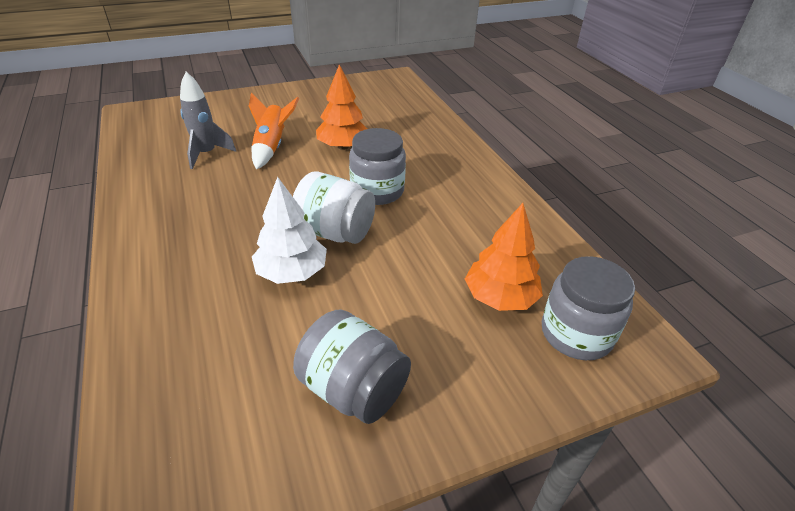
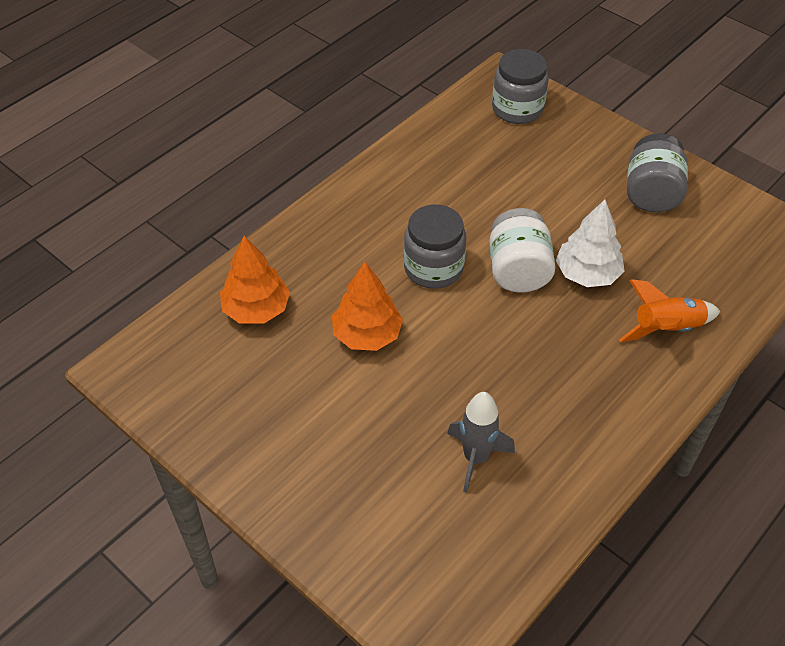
camera: 115 degrees left, 10 degrees up
orange rocket [249,93,299,169] -> orange rocket moved to [619,279,720,342]
orange tree [465,203,543,311] -> orange tree moved to [220,236,290,324]

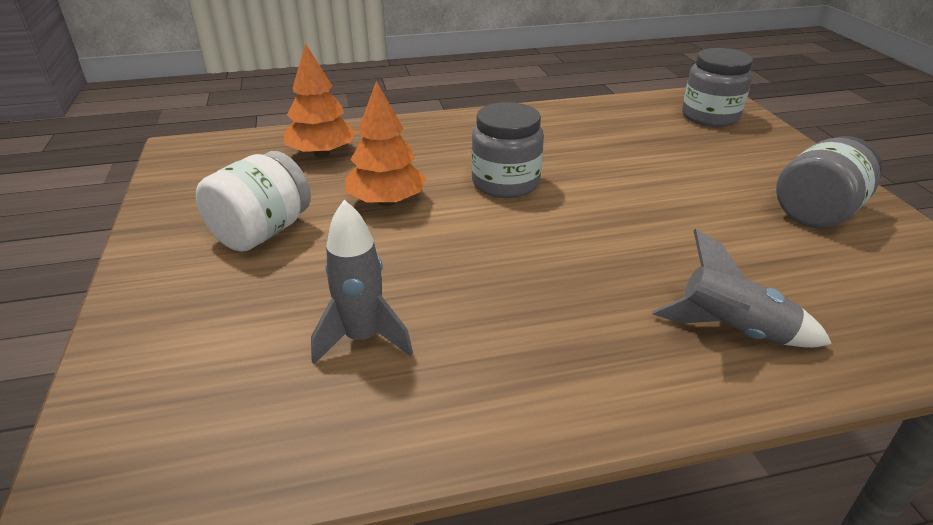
camera: 35 degrees right, 15 degrees down
white jar [489,208,556,293] -> white jar moved to [196,151,311,252]
white tree [556,200,624,287] -> none
orange rocket [619,279,720,342] -> grey rocket [652,229,832,348]

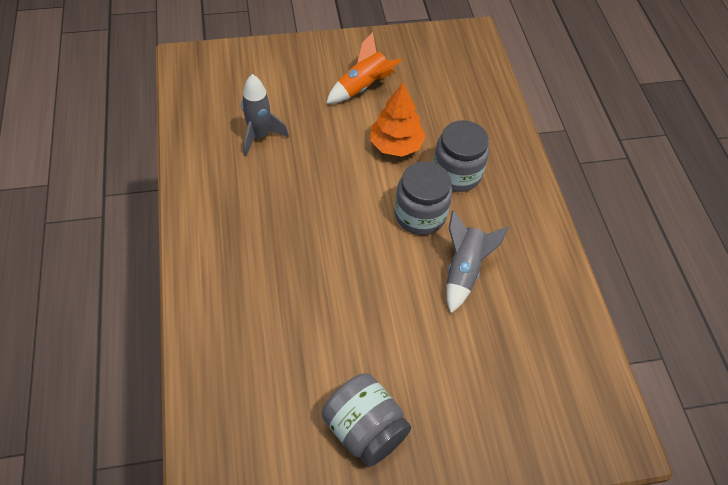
camera: 90 degrees right, 20 degrees up
white jar [196,151,311,252] -> orange rocket [326,32,402,104]
orange tree [284,43,356,157] -> none
grey rocket [652,229,832,348] -> grey rocket moved to [446,210,509,314]
grey jar [682,48,753,127] -> grey jar moved to [433,120,489,192]

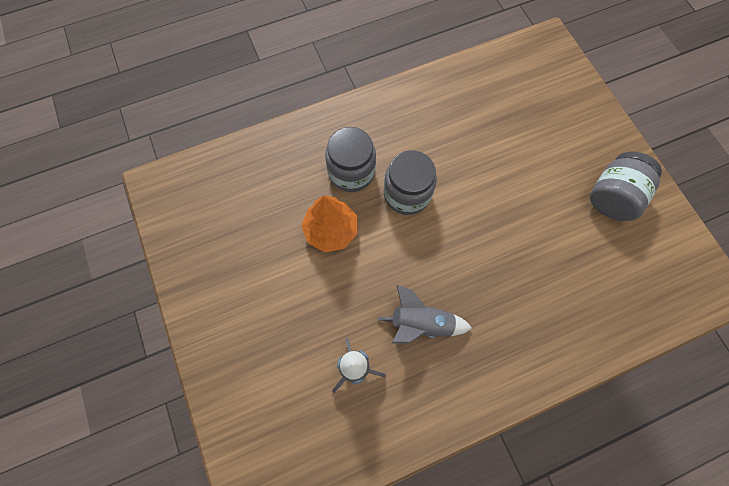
camera: 100 degrees left, 15 degrees up
orange rocket [326,32,402,104] -> none
grey rocket [446,210,509,314] -> grey rocket moved to [377,285,472,344]

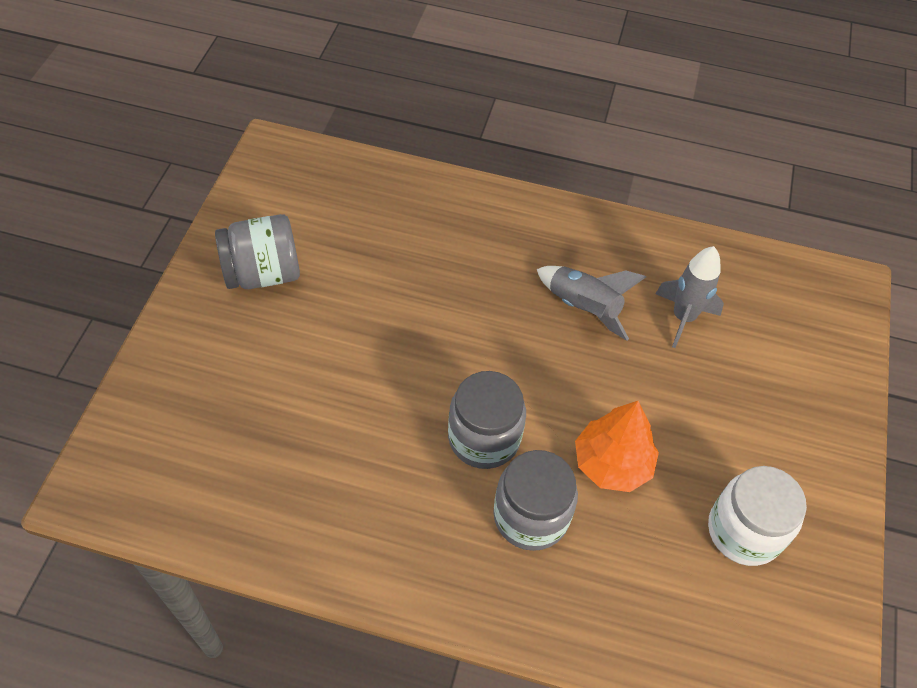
camera: 145 degrees left, 15 degrees down
none -> white jar [708,466,807,566]

